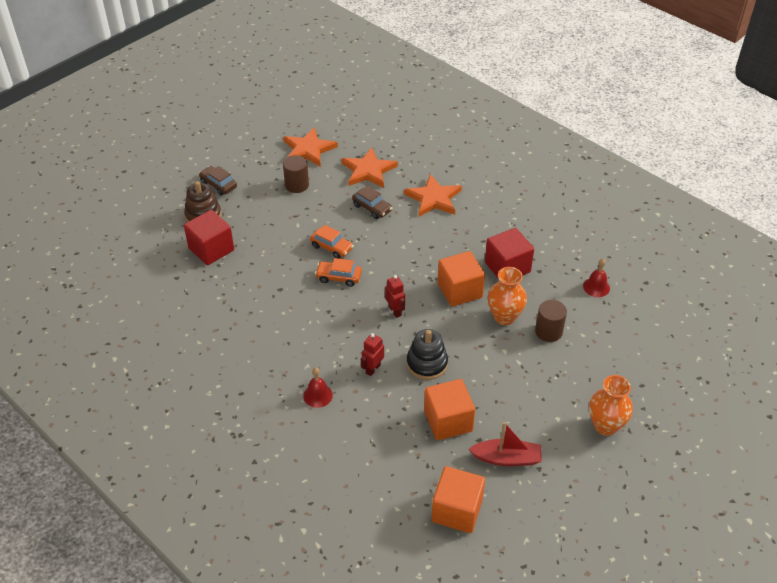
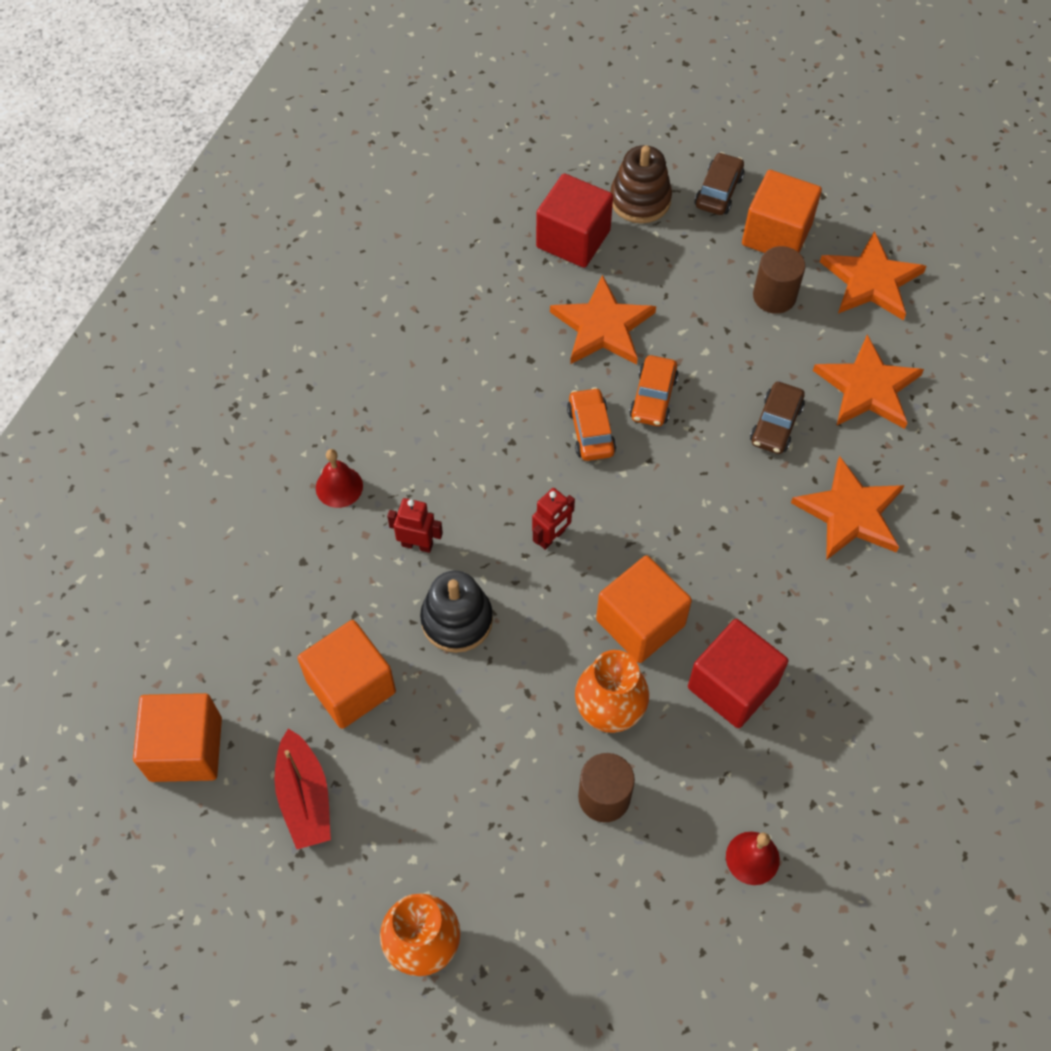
camera: 70 degrees right, 15 degrees up
none -> orange star [550,275,656,365]
none -> orange cube [742,170,822,253]

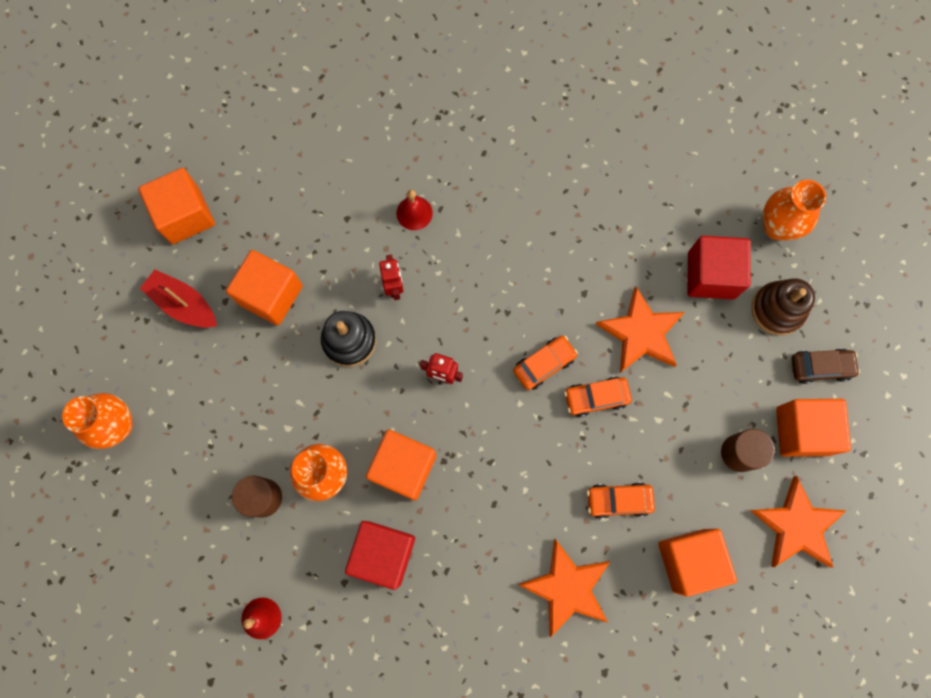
camera: 65 degrees right, 15 degrees up
red boat [274,729,331,849] -> red boat turned 75 degrees clockwise [140,269,217,328]
brown car [750,382,805,454] -> orange car [587,482,655,519]
orange star [813,335,924,429] -> orange cube [658,529,737,597]
none -> orange vase [763,180,826,240]

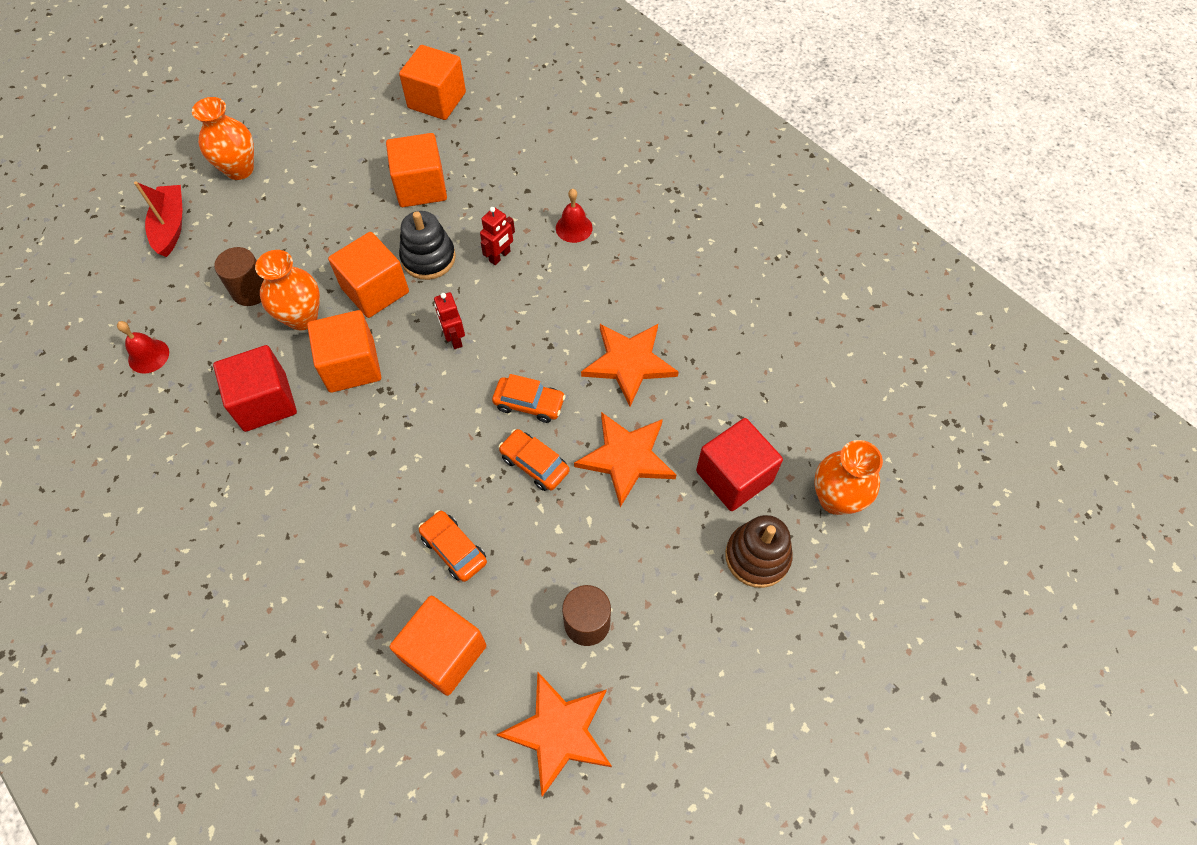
camera: 50 degrees right, 15 degrees down
red boat [140,269,217,328] -> red boat moved to [134,181,182,257]
orange star [518,539,610,638] -> orange star moved to [581,324,679,407]
orange cube [776,399,851,457] -> orange cube moved to [328,232,409,318]
brown car [791,349,860,384] -> none

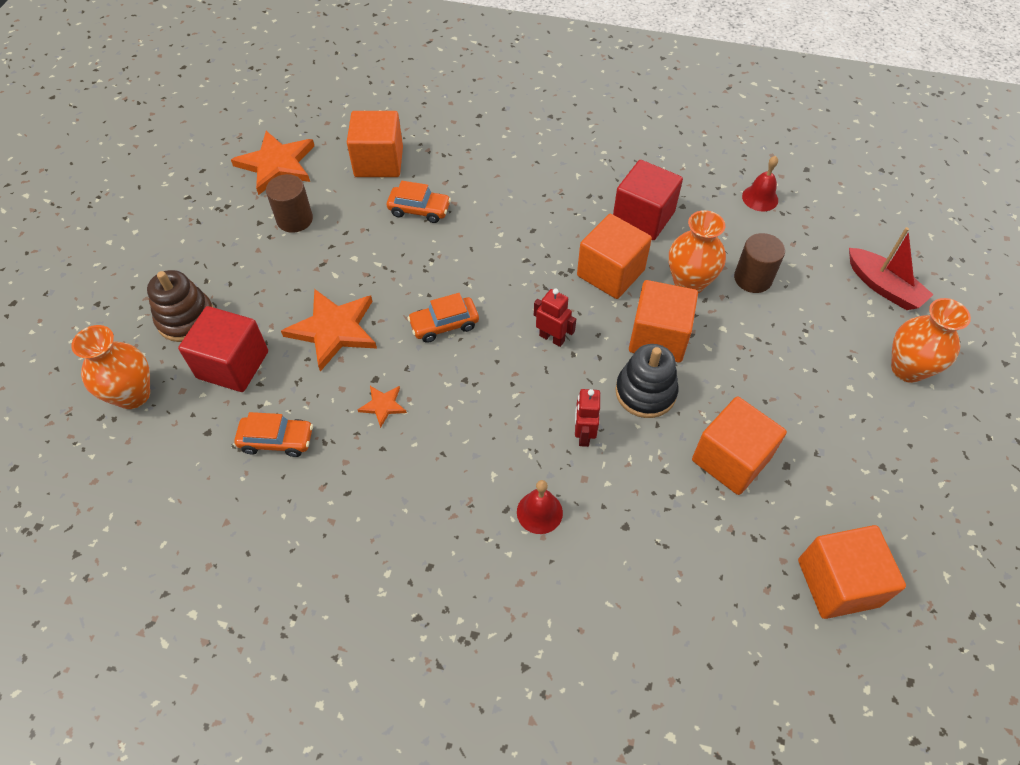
camera: 145 degrees right, 5 degrees down
orange car [499,429,570,491] -> orange car moved to [234,412,313,457]
orange star [581,324,679,407] -> orange star [358,386,407,428], size x0.48

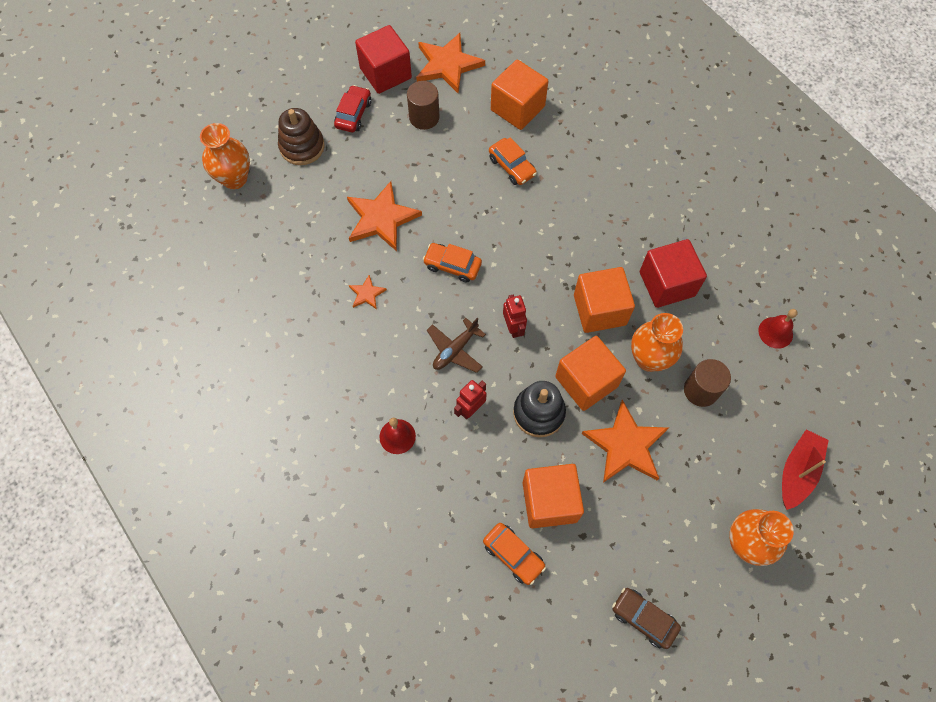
camera: 40 degrees right, 10 degrees up
red cube [178,306,268,392] -> red cube moved to [355,25,412,94]
orange car [234,412,313,457] -> orange car moved to [483,523,546,585]
orange cube [798,525,906,619] -> none
red boat [849,227,934,310] -> red boat turned 150 degrees counterclockwise [782,429,829,510]
none -> red car [334,85,372,133]
none -> brown plane [427,318,486,373]
none -> orange star [581,400,669,483]
none -> brown car [612,588,681,649]

